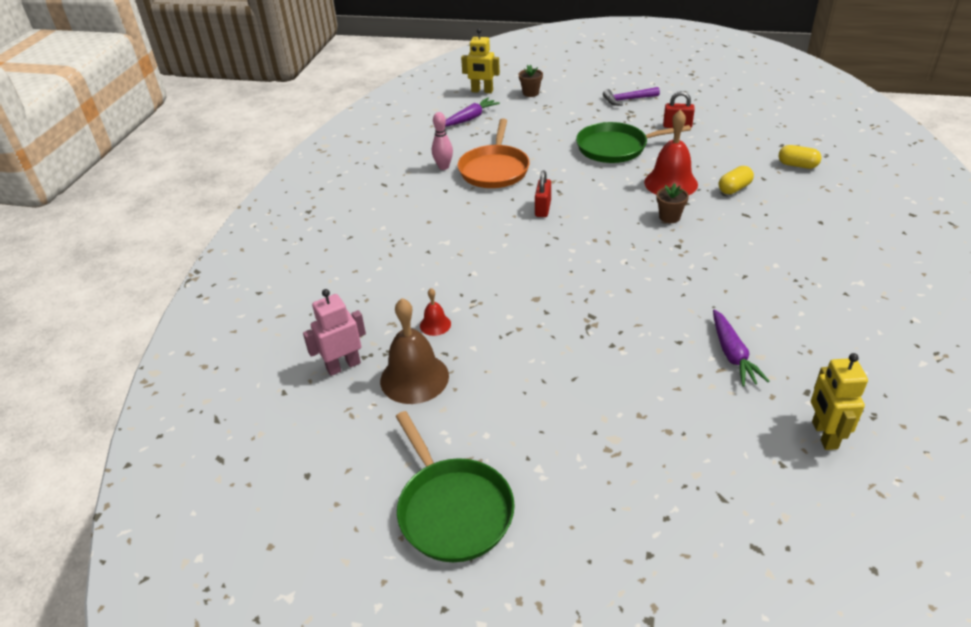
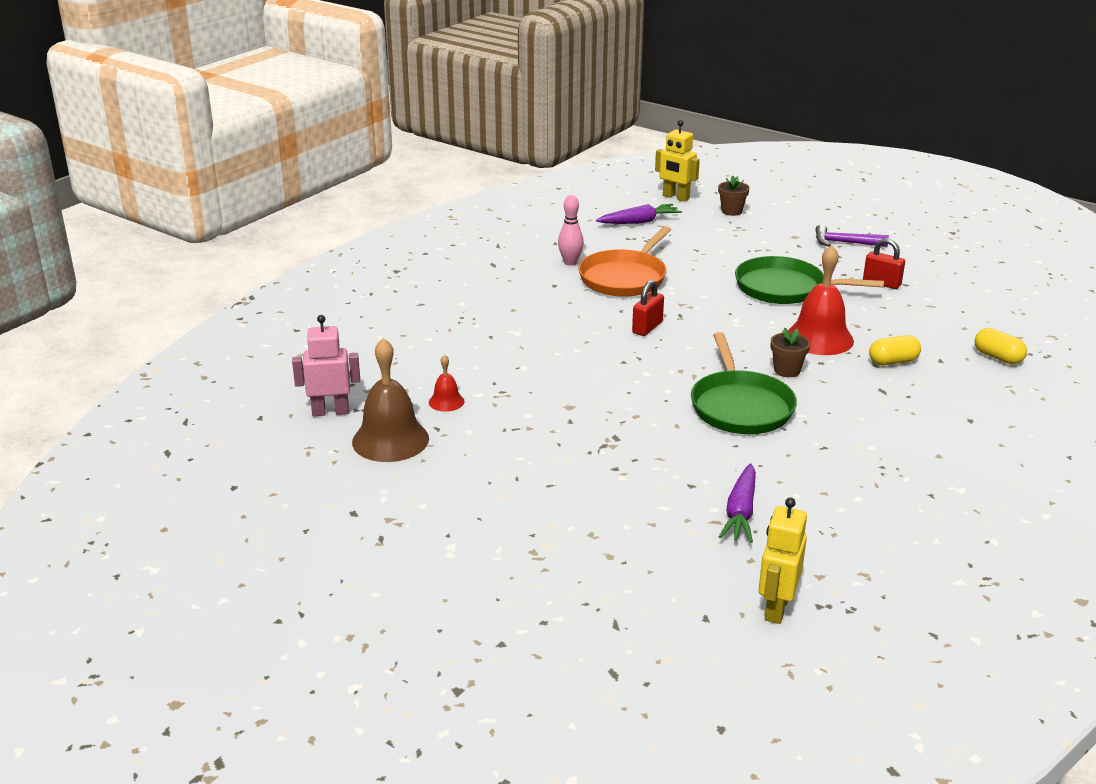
camera: 20 degrees right, 10 degrees down
green pan [396,411,515,562] -> green pan moved to [691,332,797,434]

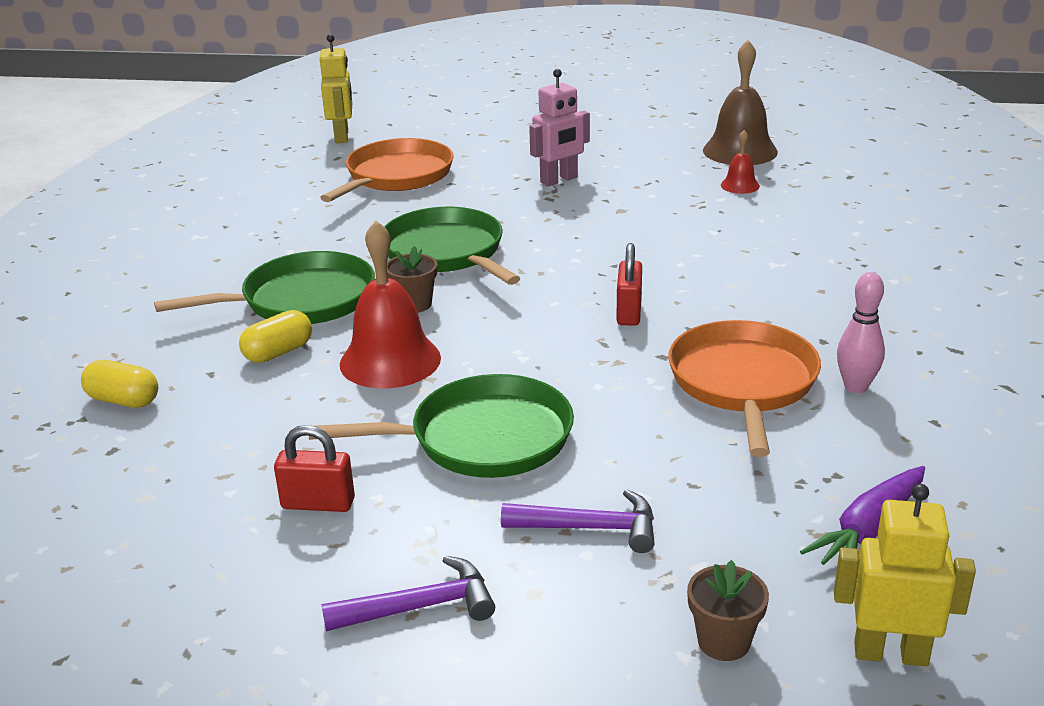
camera: 155 degrees right, 0 degrees up
pink robot [292,315,360,416] -> pink robot moved to [529,69,590,186]
purple carrot [719,463,756,543] -> orange pan [320,138,454,202]
none -> green pan [154,251,375,324]
none -> purple hammer [501,489,655,553]

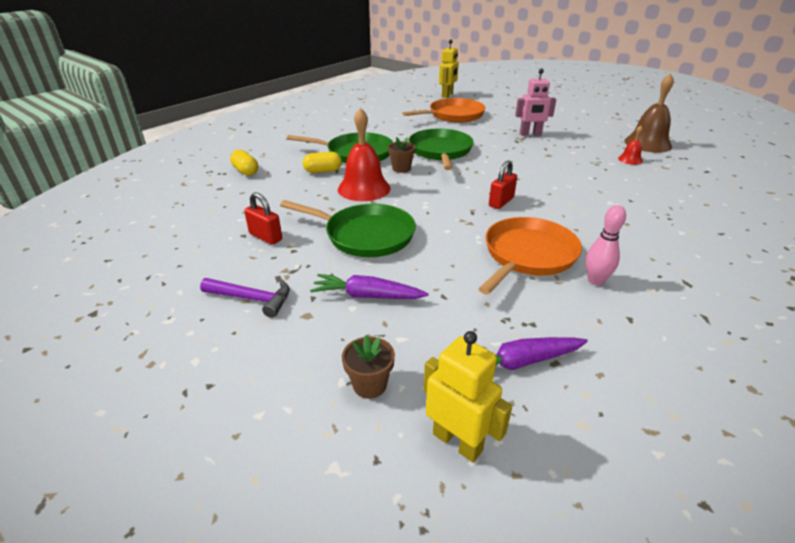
camera: 30 degrees right, 5 degrees up
purple hammer [501,489,655,553] -> purple carrot [310,274,429,299]

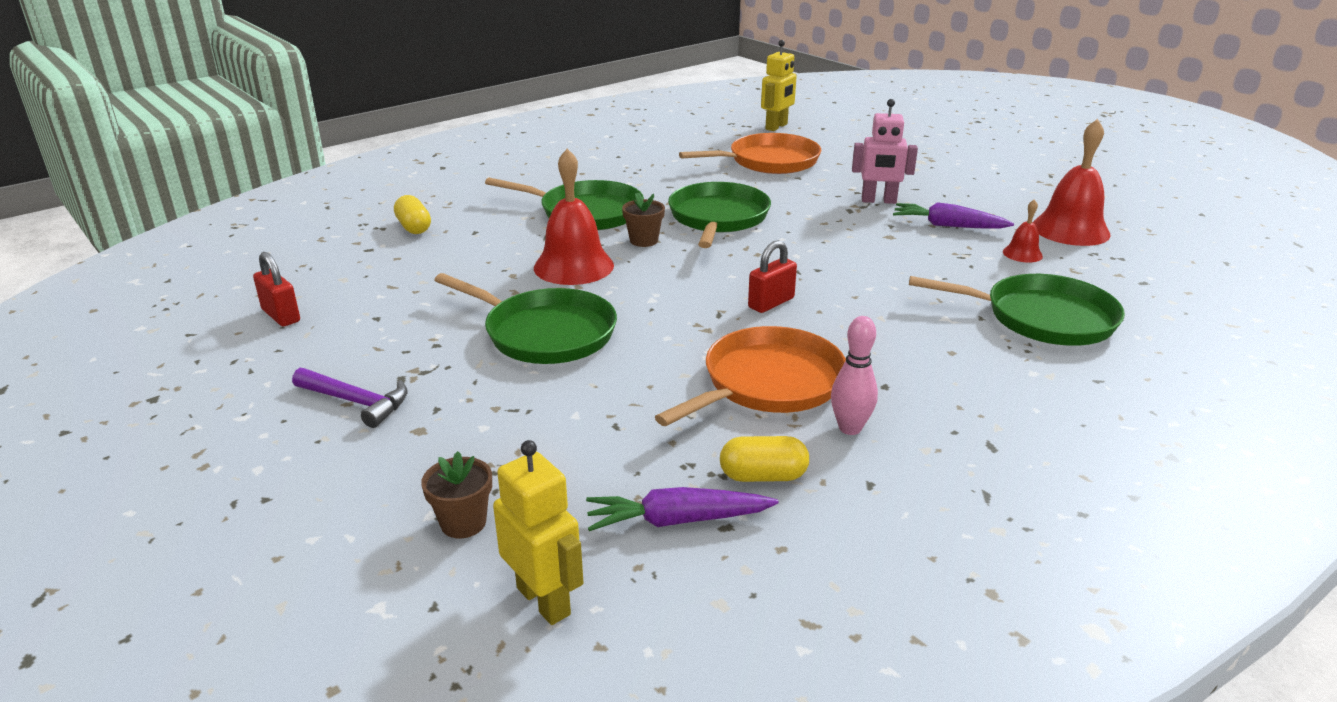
camera: 10 degrees right, 5 degrees down
red padlock [244,192,282,245] -> red padlock moved to [253,252,300,326]
yellow capsule [303,152,342,173] -> yellow capsule moved to [720,436,809,482]
purple carrot [310,274,429,299] -> purple carrot moved to [893,202,1014,229]
brown bell [624,73,674,153] -> red bell [1033,119,1111,246]
none -> green pan [909,274,1125,346]

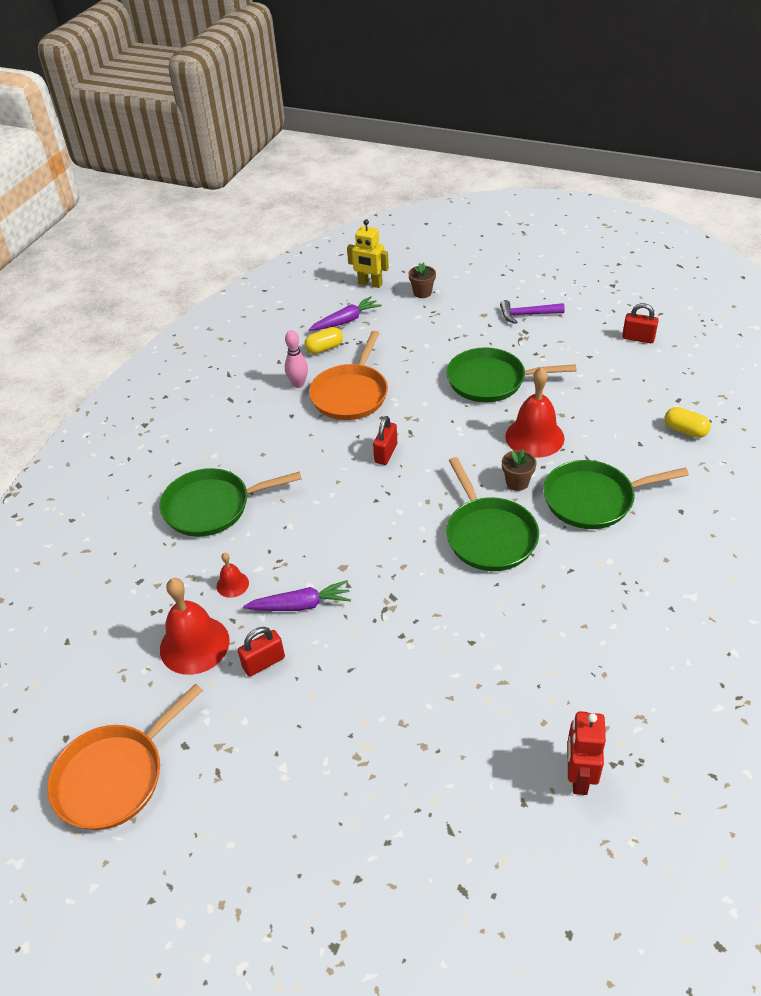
camera: 155 degrees right, 15 degrees up
orange pan [679,133,821,174] -> orange pan moved to [47,683,203,830]
yellow robot [761,40,797,131] -> red robot [567,711,606,795]
pink robot [852,99,918,204] -> none
none -> red padlock [238,627,285,677]

